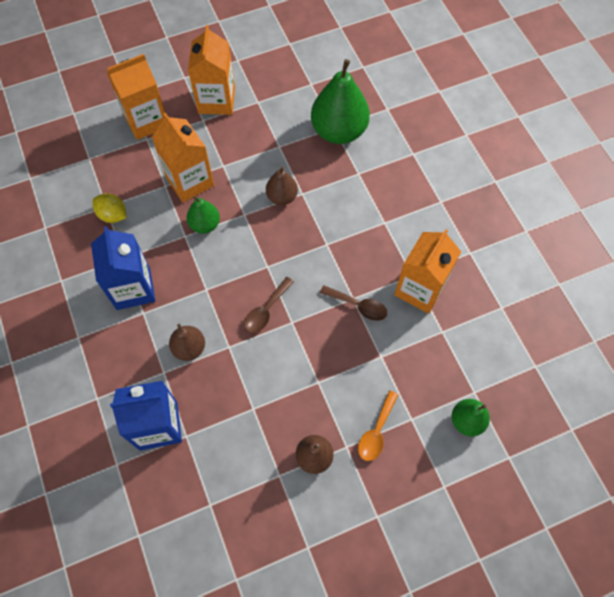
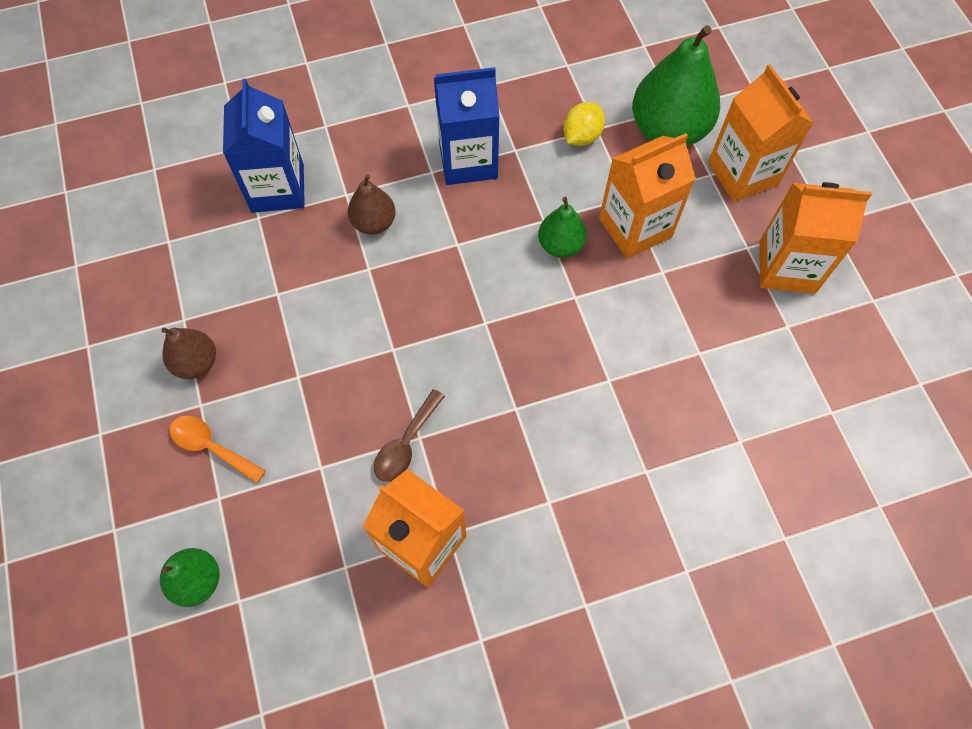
camera: 95 degrees right, 0 degrees up
brown spoon [244,277,294,333] -> none
brown pear [266,166,298,205] -> none
green pear [311,59,370,144] -> green pear moved to [632,25,720,146]

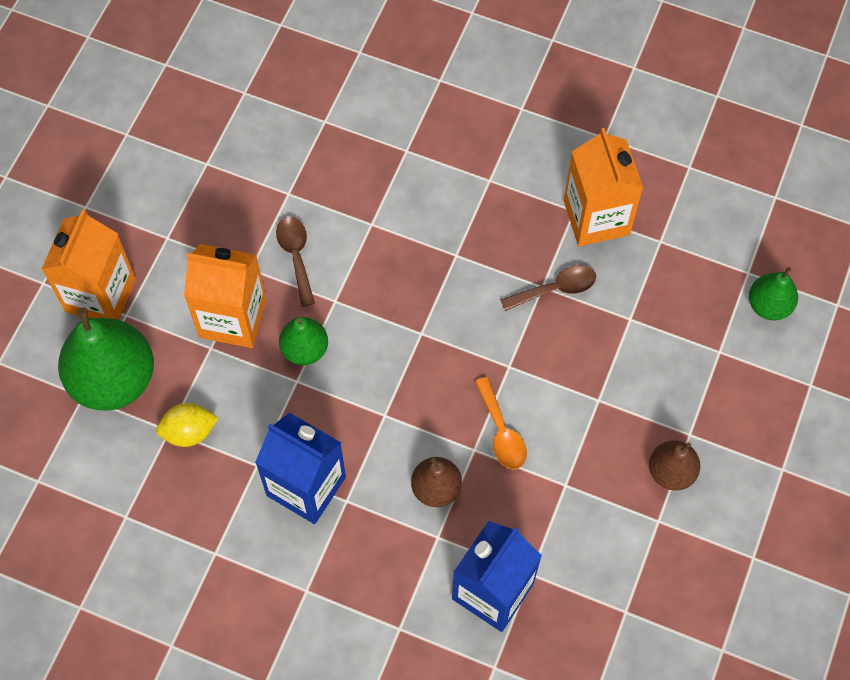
camera: 140 degrees left, 0 degrees up
orange spoon [170,416,266,483] -> orange spoon moved to [475,377,527,469]
orange carton [759,182,872,294] -> none
none -> brown spoon [276,217,315,307]

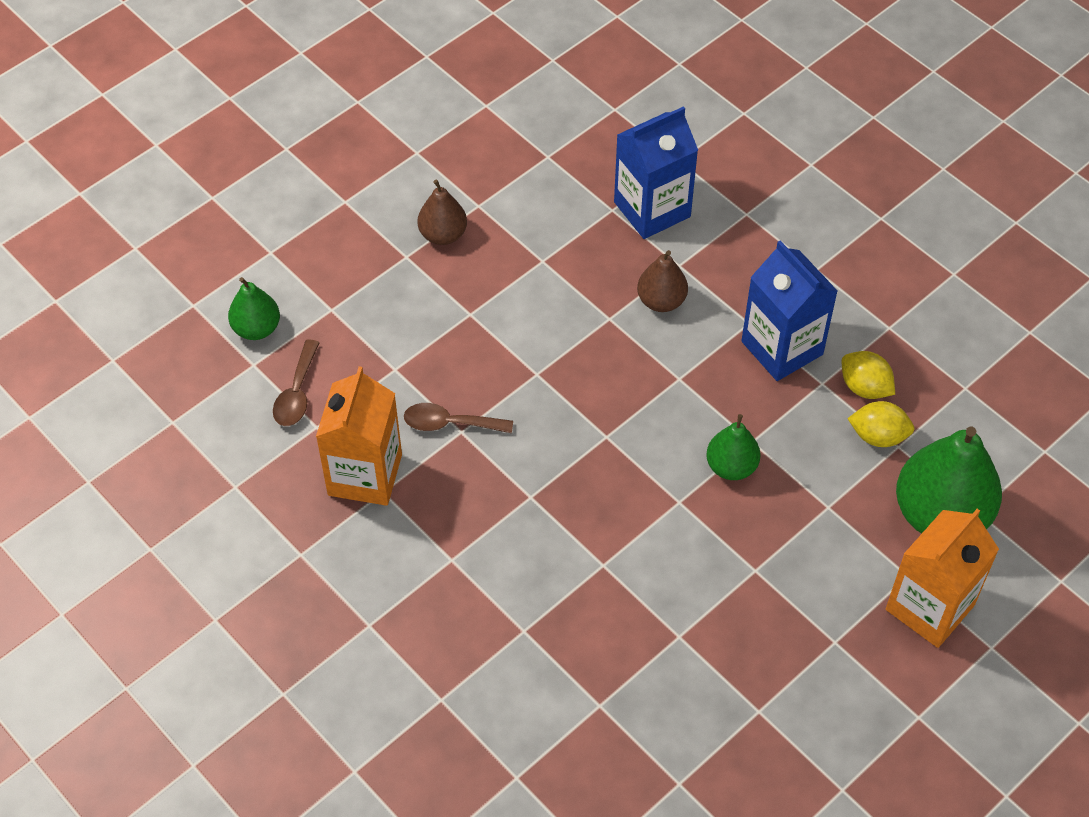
camera: 155 degrees left, 10 degrees down
orange carton [184,244,266,348] -> none
brown spoon [276,217,315,307] -> brown spoon moved to [273,339,319,426]
orange spoon [475,377,527,469] -> none
none -> yellow lemon [842,351,895,399]

